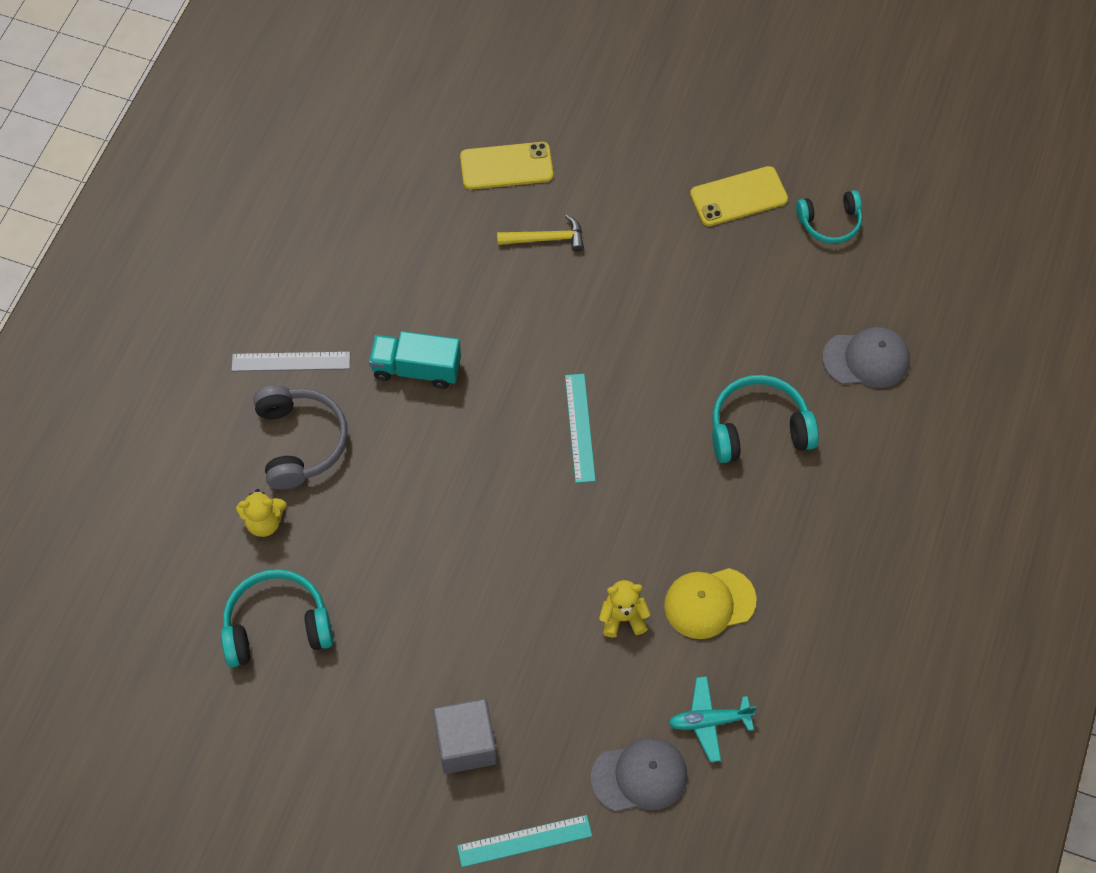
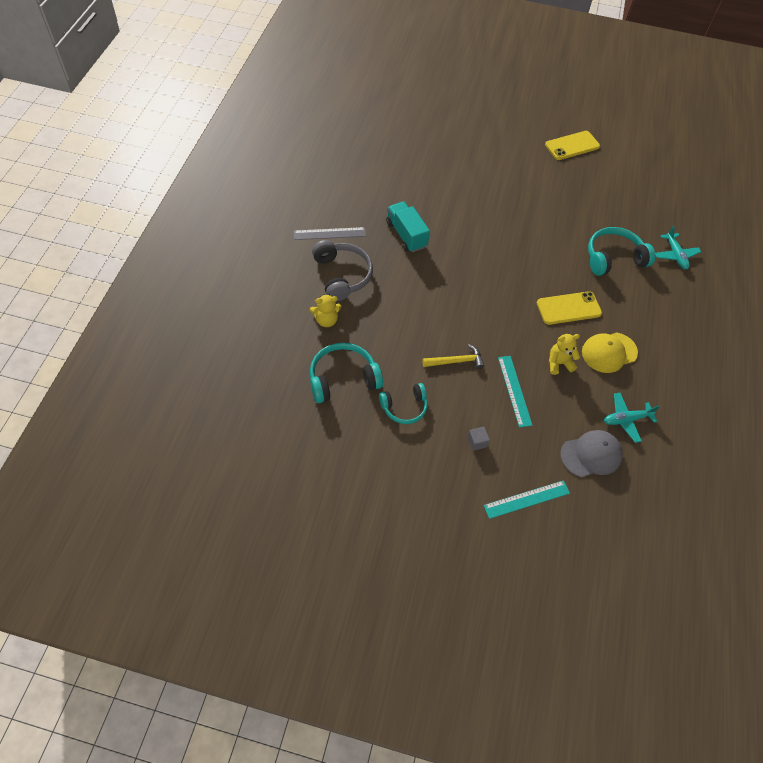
camera: 10 degrees left, 5 degrees down
turquoise truck [369,331,461,389] -> turquoise truck turned 60 degrees clockwise [386,201,430,252]
grey cube [433,699,497,774] -> grey cube [467,427,490,451], size x0.46
yellow phone [460,142,553,190] -> yellow phone moved to [537,291,602,325]
yellow hammer [497,215,584,252] -> yellow hammer moved to [422,344,484,369]
turquoise ruler [565,374,596,483] -> turquoise ruler moved to [498,356,532,428]
turquoise headphones [796,190,862,244] -> turquoise headphones moved to [379,383,428,424]
grey cap [823,327,910,388] -> none
none -> turquoise plane [655,226,701,269]

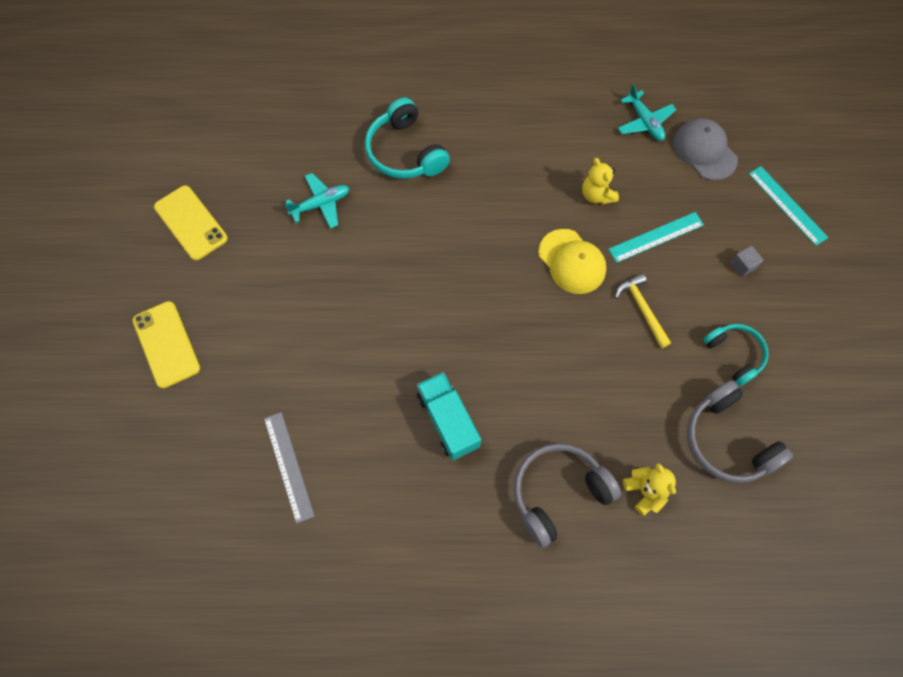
camera: 100 degrees left, 10 degrees up
grey ruler [294,227,366,240] -> grey ruler moved to [264,412,315,524]
turquoise headphones [310,343,383,403] -> grey headphones [687,380,793,483]
turquoise truck [386,201,430,252] -> turquoise truck turned 105 degrees clockwise [417,372,481,460]
yellow phone [537,291,602,325] -> yellow phone moved to [133,301,200,388]
yellow cap [582,332,638,373] -> yellow cap moved to [538,229,606,294]
turquoise plane [655,226,701,269] -> turquoise plane moved to [285,173,349,229]

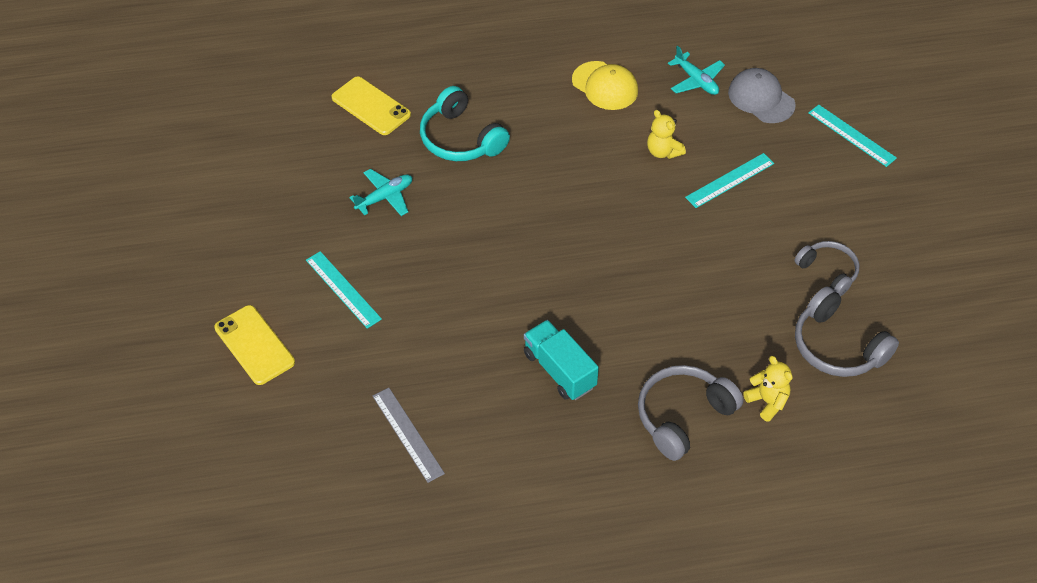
camera: 10 degrees left, 15 degrees down
yellow phone [154,185,228,260] -> yellow phone moved to [332,76,411,135]
yellow cap [538,229,606,294] -> yellow cap moved to [572,61,638,110]
yellow hammer [615,273,671,348] -> none
turquoise headphones [703,324,769,386] -> grey headphones [794,241,860,296]
grey cube [730,246,764,277] -> none
none -> turquoise ruler [306,251,382,329]

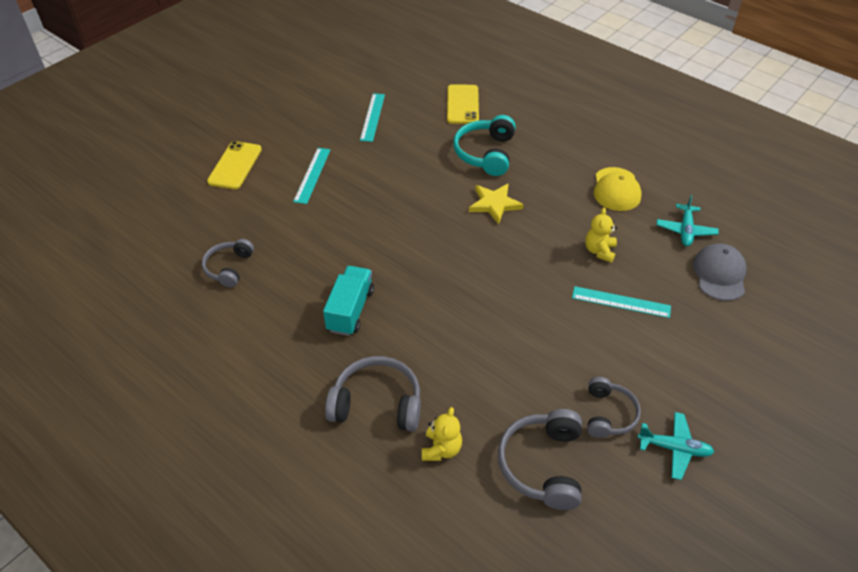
camera: 50 degrees right, 5 degrees down
turquoise plane [349,169,412,216] -> turquoise plane moved to [637,412,714,480]
grey ruler [373,388,445,483] -> grey headphones [202,239,254,287]
turquoise ruler [808,105,897,167] -> turquoise ruler moved to [360,93,385,142]
none -> yellow star [469,183,524,224]

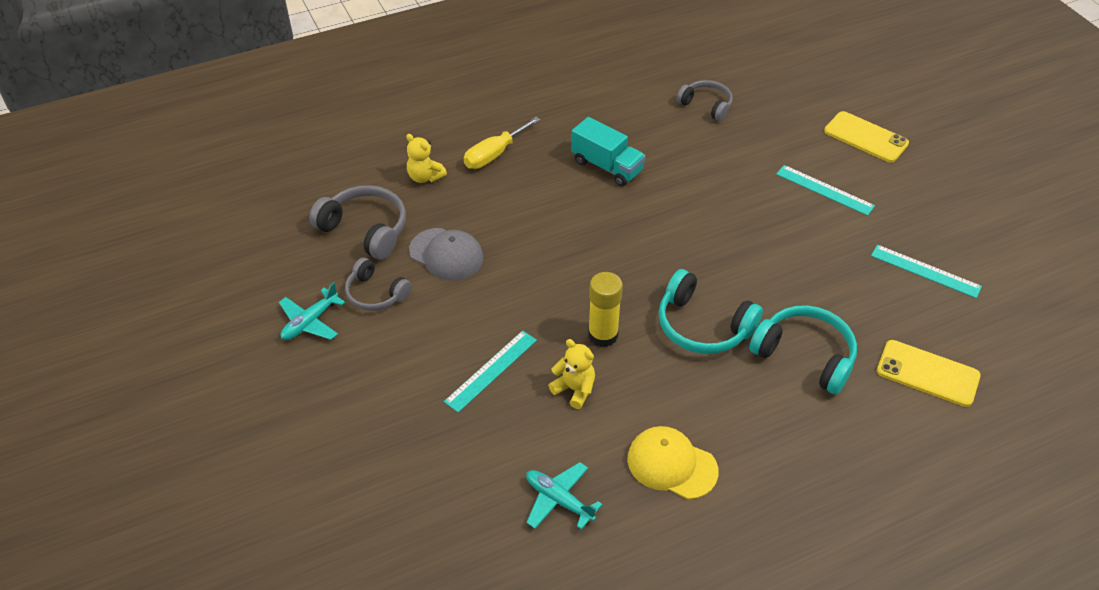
camera: 115 degrees right, 0 degrees up
grey headphones [325,356,421,432] -> yellow screwdriver [464,117,540,169]
yellow star [469,183,524,224] -> turquoise headphones [659,269,763,354]
grey cap [693,243,746,301] -> grey cap moved to [409,228,483,281]
none -> yellow glue stick [588,272,623,347]

